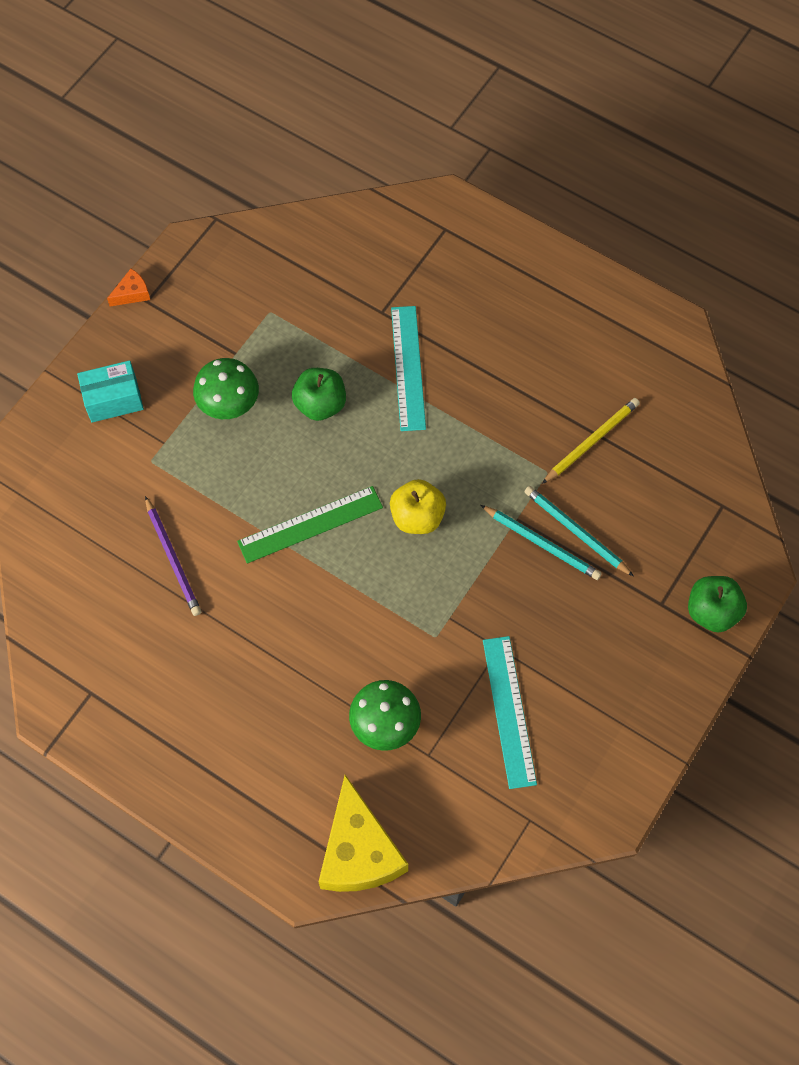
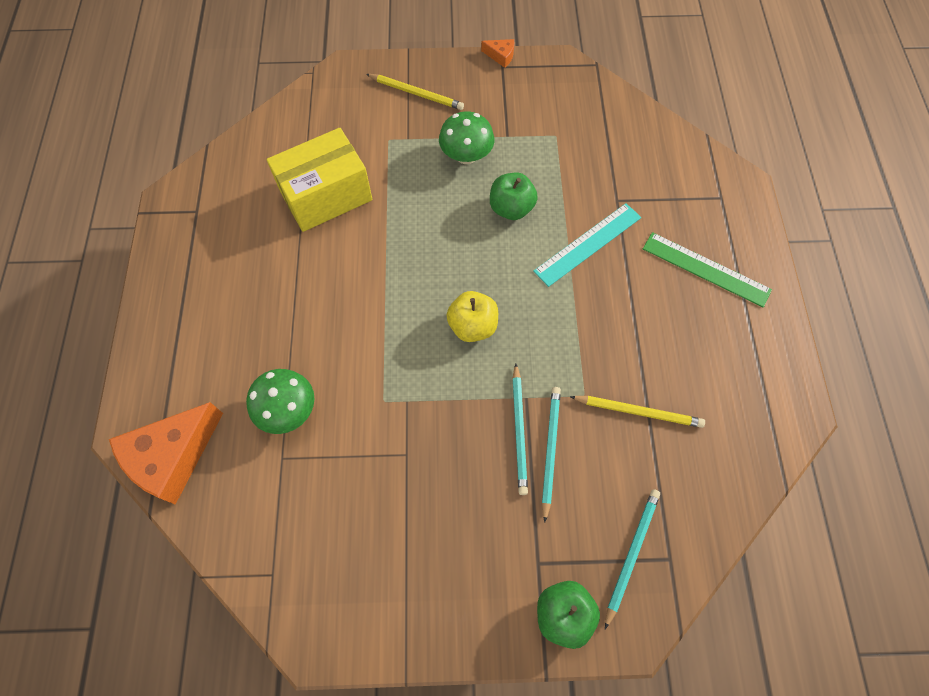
camera: 55 degrees right, 0 degrees up
turquoise box [77,360,144,423] -> yellow pencil [366,74,464,110]
purple pencil [145,496,201,616] -> yellow box [267,128,373,232]
green ruler [237,486,383,564] -> green ruler moved to [643,232,772,307]
yellow cheese [319,775,408,892] -> orange cheese [109,402,223,505]
turquoise ruler [483,636,537,789] -> none
none -> turquoise pencil [605,489,660,629]

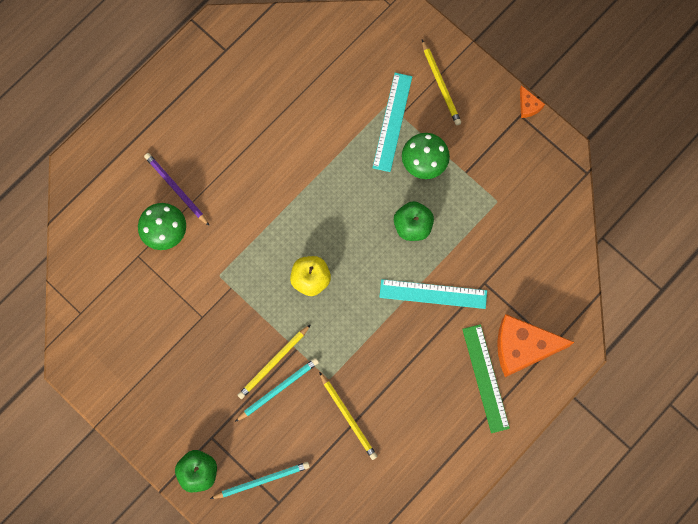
camera: 45 degrees right, 10 degrees up
orange cheese [109,402,223,505] -> orange cheese moved to [497,314,574,377]
yellow box [267,128,373,232] -> none
turquoise pencil [512,363,528,495] -> yellow pencil [238,324,311,399]
none -> purple pencil [144,153,209,225]
none -> turquoise ruler [372,73,412,172]

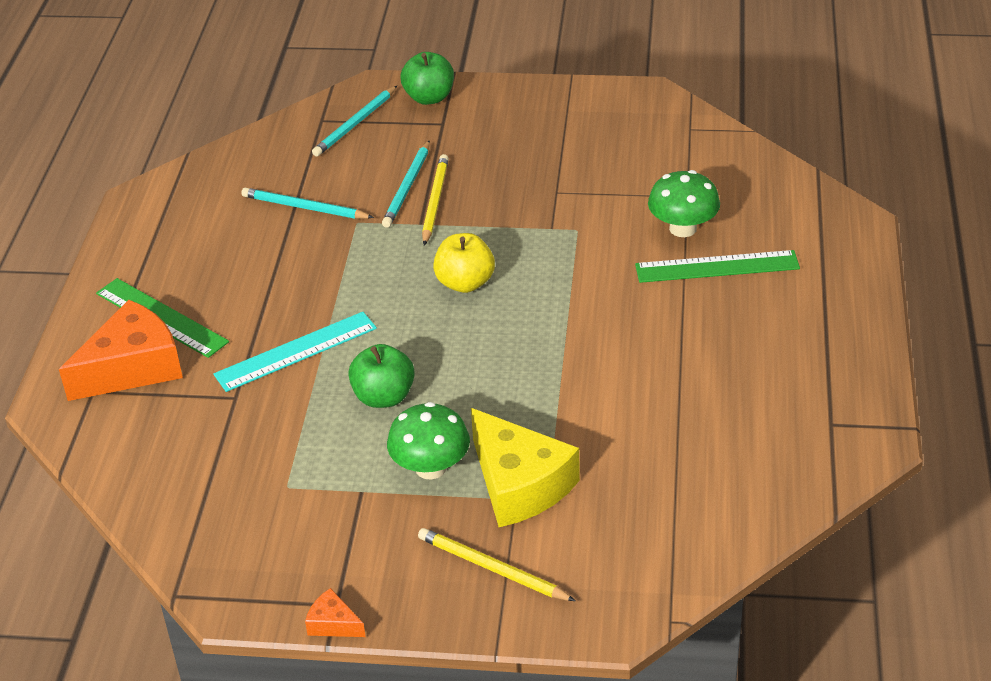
camera: 145 degrees right, 35 degrees down
purple pencil [144,153,209,225] -> green ruler [635,250,800,283]
yellow pencil [319,372,377,460] -> turquoise pencil [241,188,374,219]
turquoise ruler [372,73,412,172] -> yellow cheese [471,408,580,527]

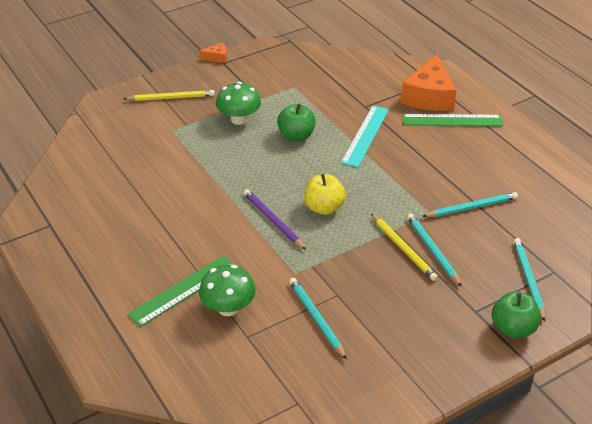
camera: 140 degrees right, 0 degrees up
yellow cheese [471,408,580,527] -> none
none -> purple pencil [244,189,306,250]
none -> turquoise pencil [289,278,347,359]

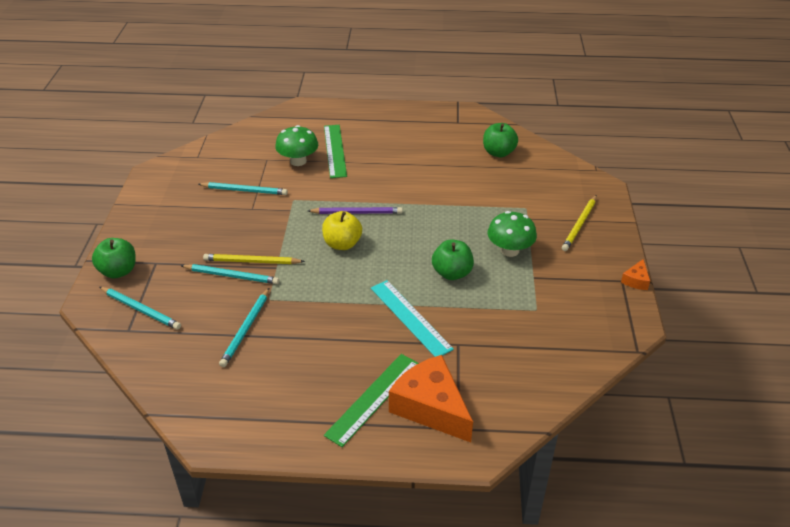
camera: 125 degrees right, 0 degrees up
none -> green apple [483,123,518,157]

